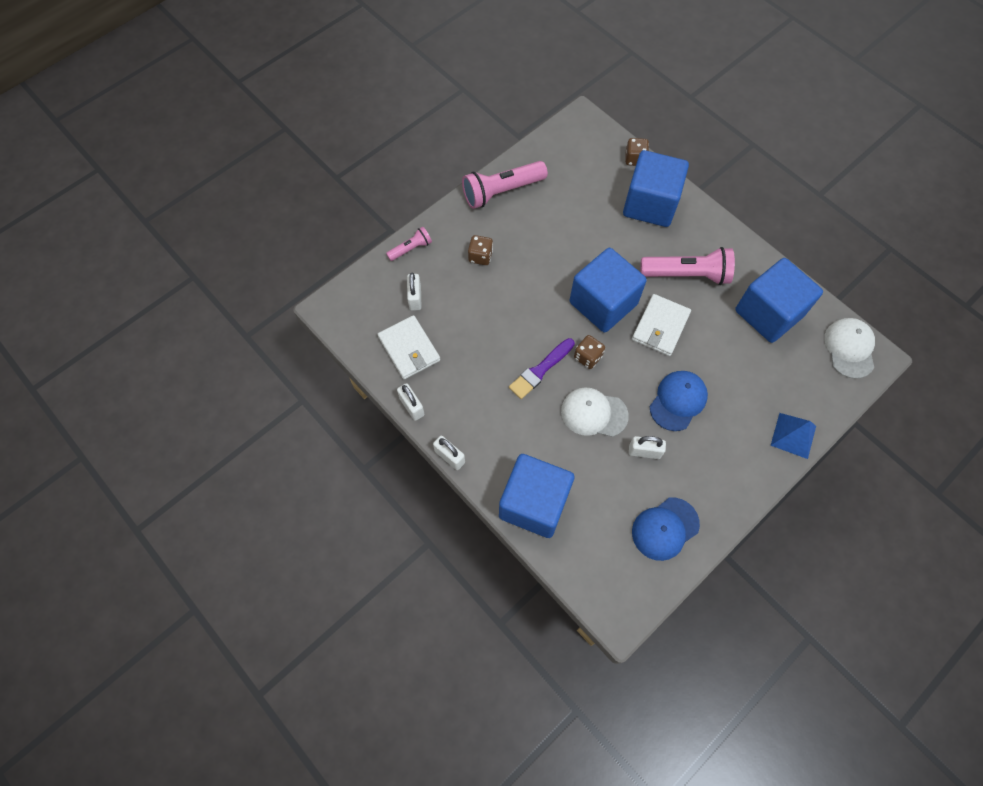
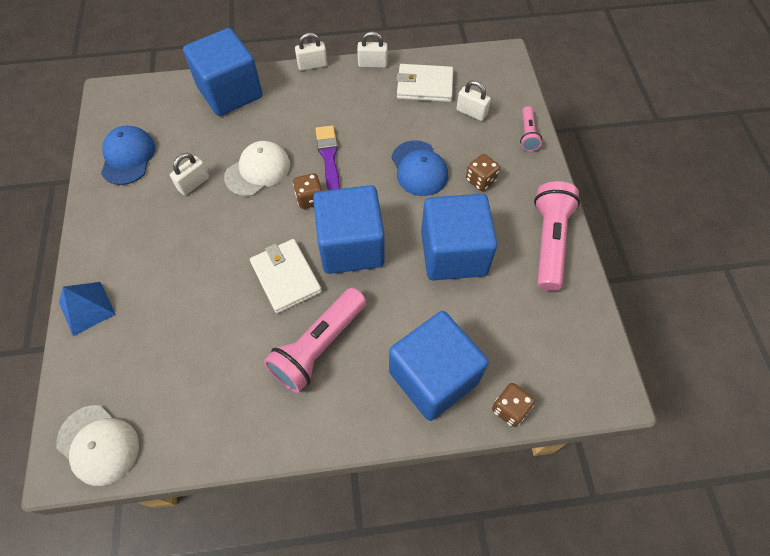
camera: 125 degrees right, 5 degrees down
blue cap [650,371,708,431] -> blue cap moved to [391,140,448,196]
blue cube [735,258,823,343] -> blue cube moved to [421,194,498,280]

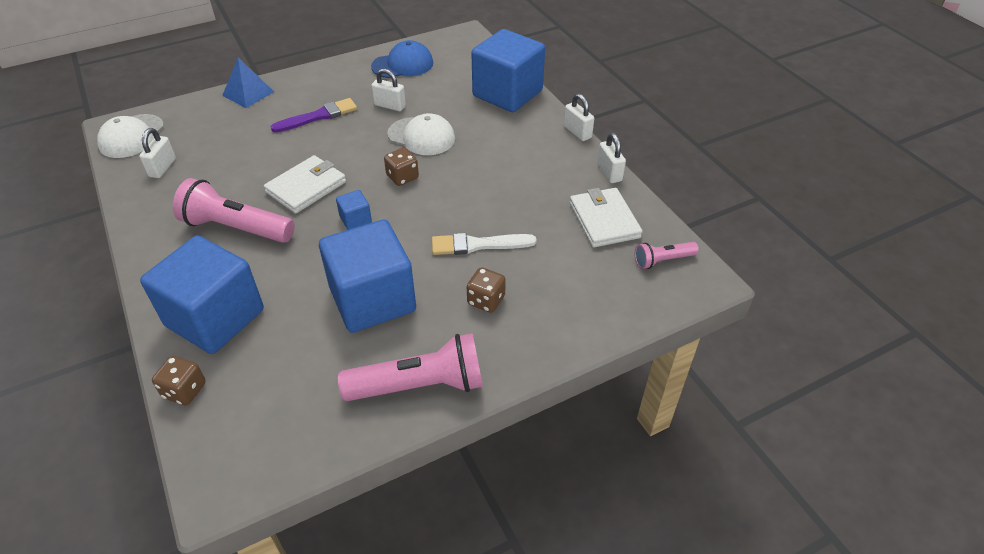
camera: 70 degrees right, 15 degrees down
blue cube [313,185,385,274] -> blue cube [336,190,372,230], size x0.41
purple brush [316,125,340,190] -> purple brush moved to [271,98,357,133]
blue cap [391,140,448,196] -> white brush [432,233,537,255]
white padlock [456,80,491,121] -> white padlock moved to [139,128,176,178]
pink flashlight [520,106,542,152] -> pink flashlight moved to [635,242,699,269]

